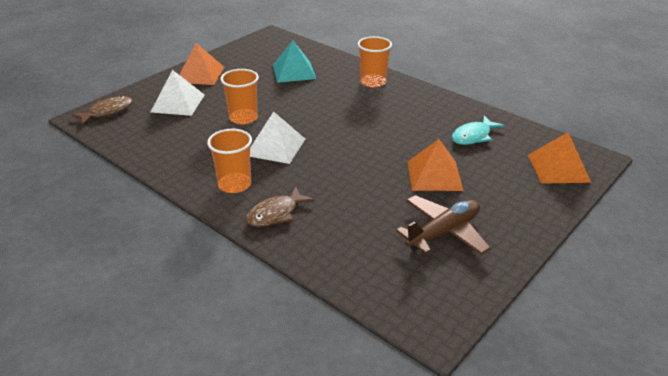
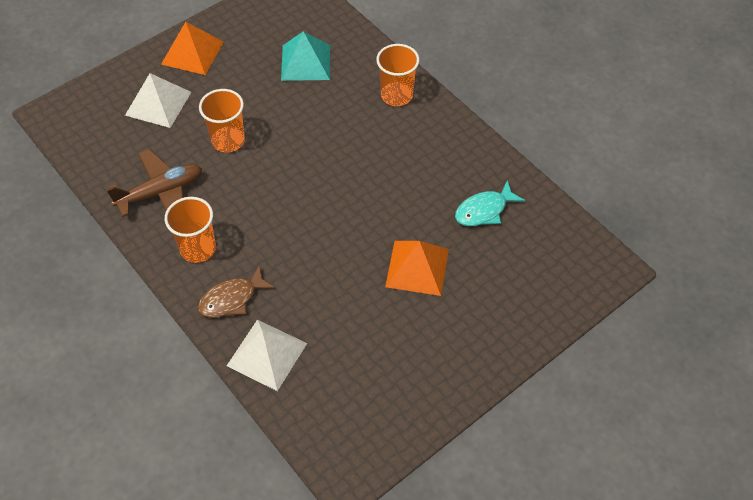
camera: 10 degrees right, 20 degrees up
brown fish [72,96,132,125] -> none
white pyramid [250,111,305,164] -> white pyramid moved to [227,320,307,391]
brown plane [396,195,491,255] -> brown plane moved to [106,149,202,217]
orange pyramid [528,132,591,184] -> none

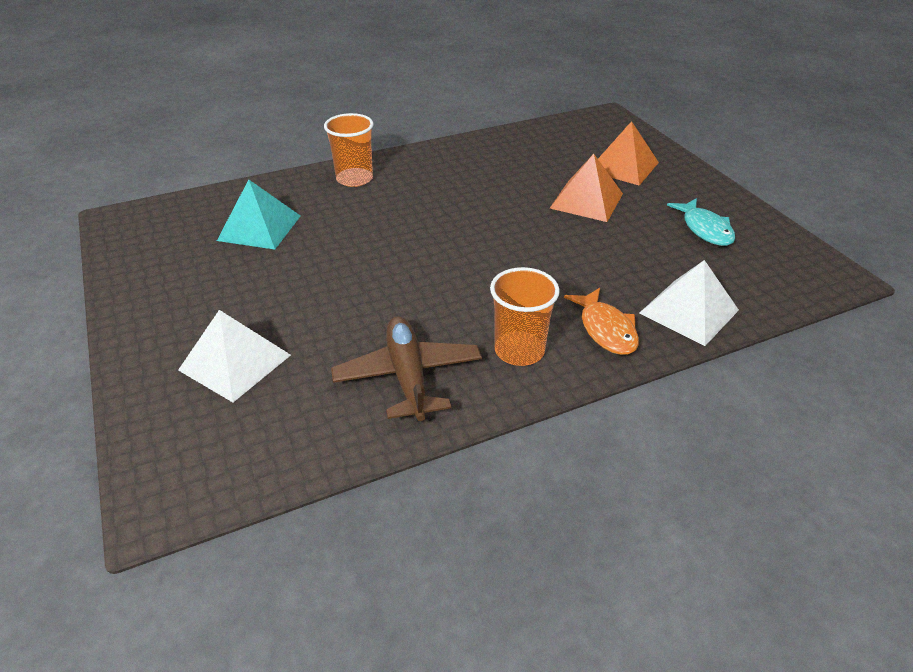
camera: 75 degrees left, 15 degrees down
orange pyramid [161,22,224,75] -> orange pyramid moved to [598,121,659,186]
brown fish [198,265,276,318] -> orange fish [564,288,639,355]
orange cup [199,89,245,152] -> none
turquoise fish [455,180,525,226] -> turquoise fish moved to [667,198,735,246]

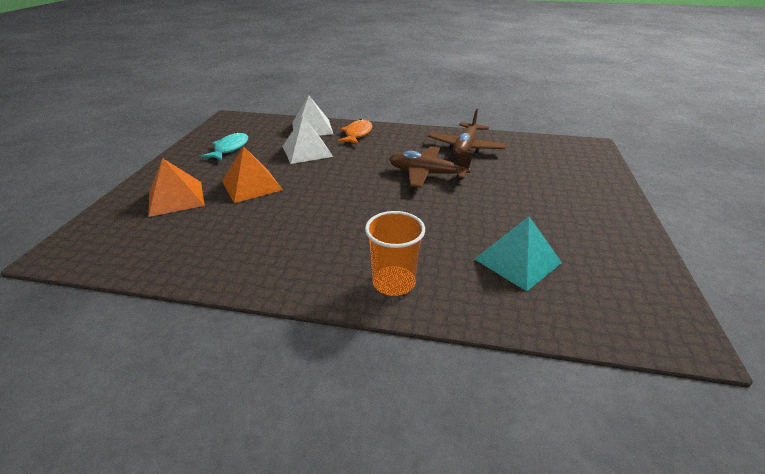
camera: 145 degrees left, 5 degrees down
white pyramid [178,310,291,402] -> white pyramid moved to [282,116,333,164]
orange cup [490,267,560,366] -> none
none -> brown plane [389,146,473,188]

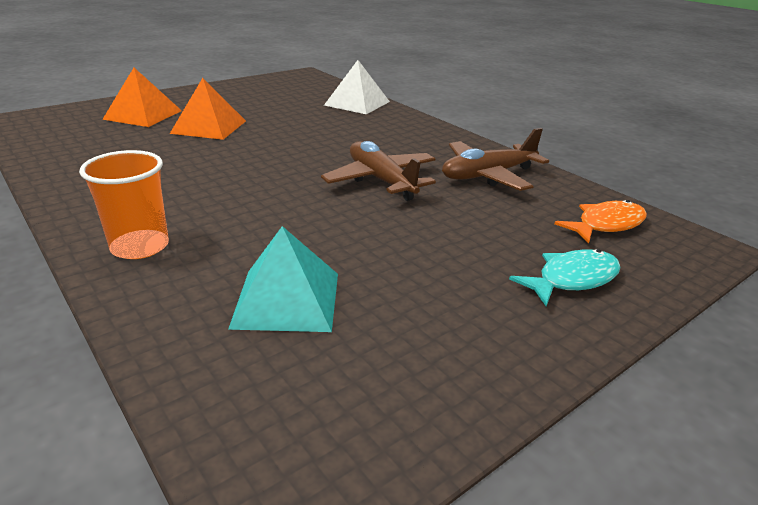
camera: 40 degrees right, 5 degrees down
turquoise fish [201,132,248,161] -> turquoise fish moved to [509,249,621,306]
white pyramid [282,116,333,164] -> none
orange fish [337,119,372,145] -> orange fish moved to [554,200,647,244]

